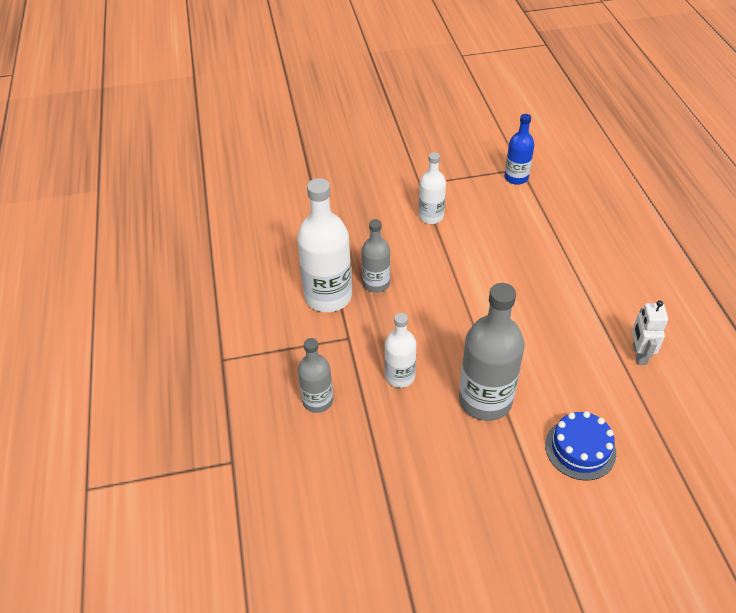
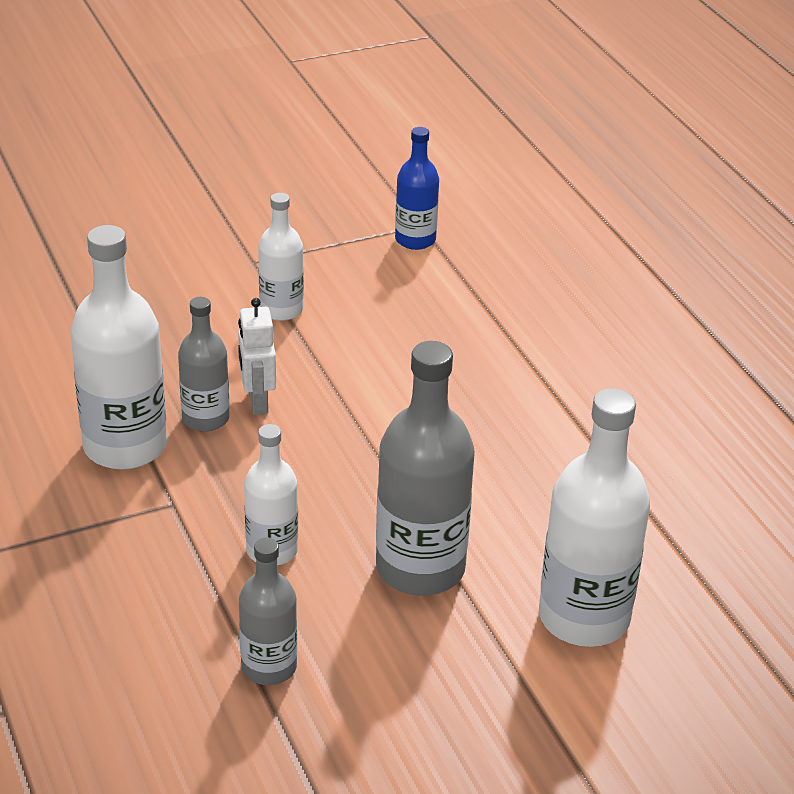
camera: 15 degrees left, 10 degrees down
grey bottle [298,338,333,413] -> grey bottle moved to [239,537,297,685]
blue cake [545,411,616,481] -> white bottle [539,388,650,647]
white robot [632,300,668,365] -> white robot moved to [238,298,276,415]

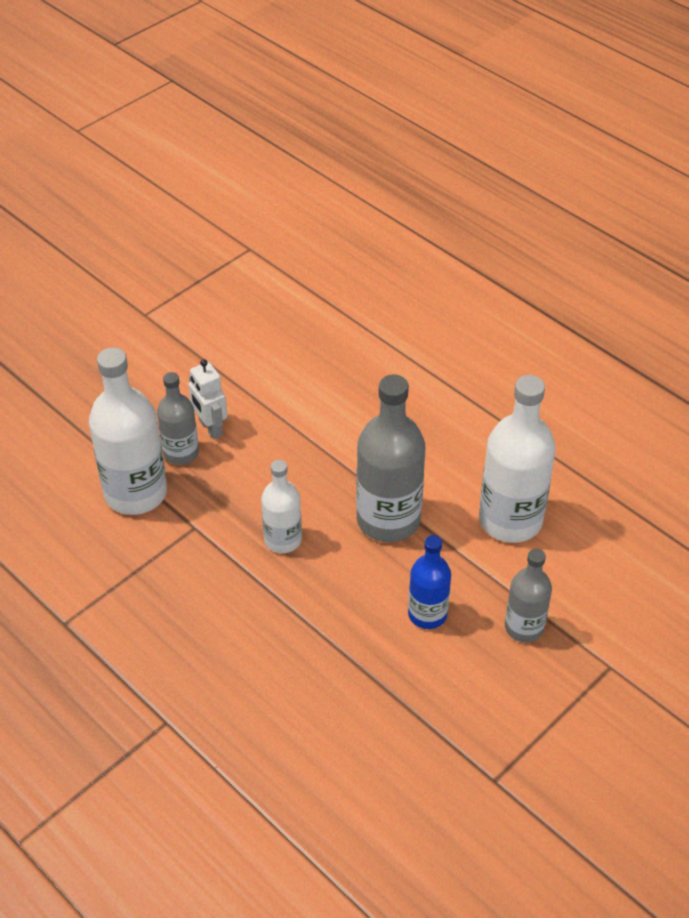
camera: 20 degrees left, 10 degrees up
grey bottle [239,537,297,685] -> grey bottle moved to [505,549,552,643]
white bottle [258,193,304,321] -> none
blue bottle [395,127,439,250] -> blue bottle moved to [408,535,451,629]

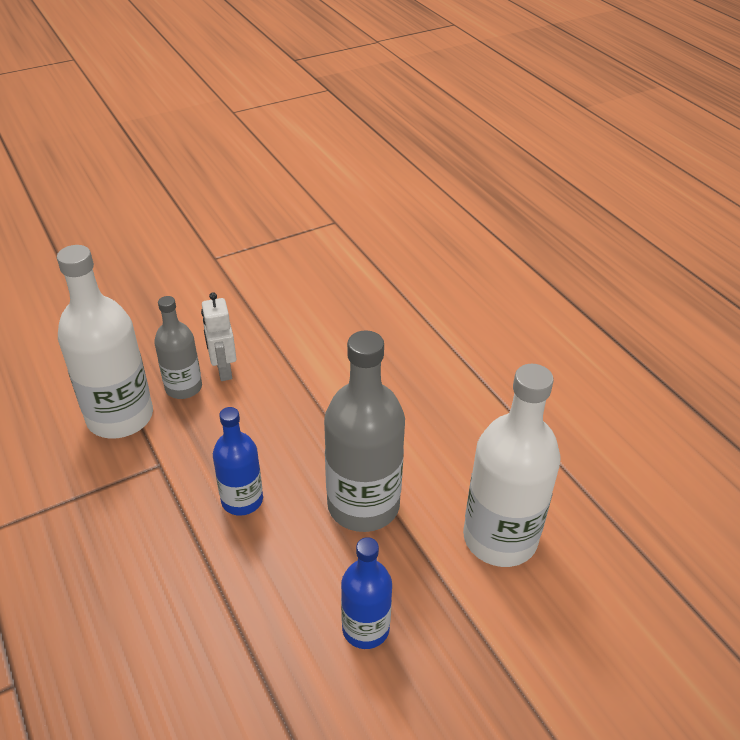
camera: 15 degrees right, 5 degrees down
white bottle [261,460,302,553] -> blue bottle [213,407,263,516]
grey bottle [505,549,552,643] -> none

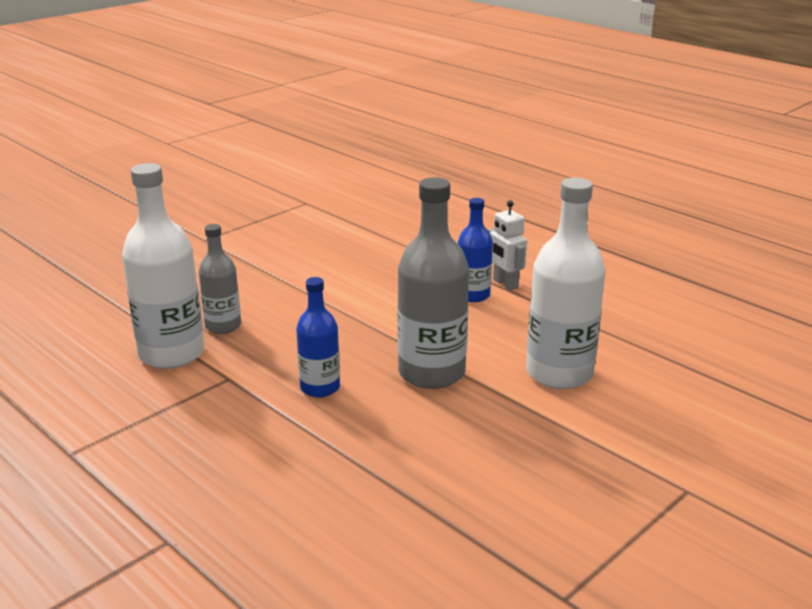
camera: 15 degrees left, 15 degrees down
white robot [201,292,237,381] -> white robot moved to [488,200,527,291]
blue bottle [341,537,392,649] -> blue bottle moved to [458,198,493,302]

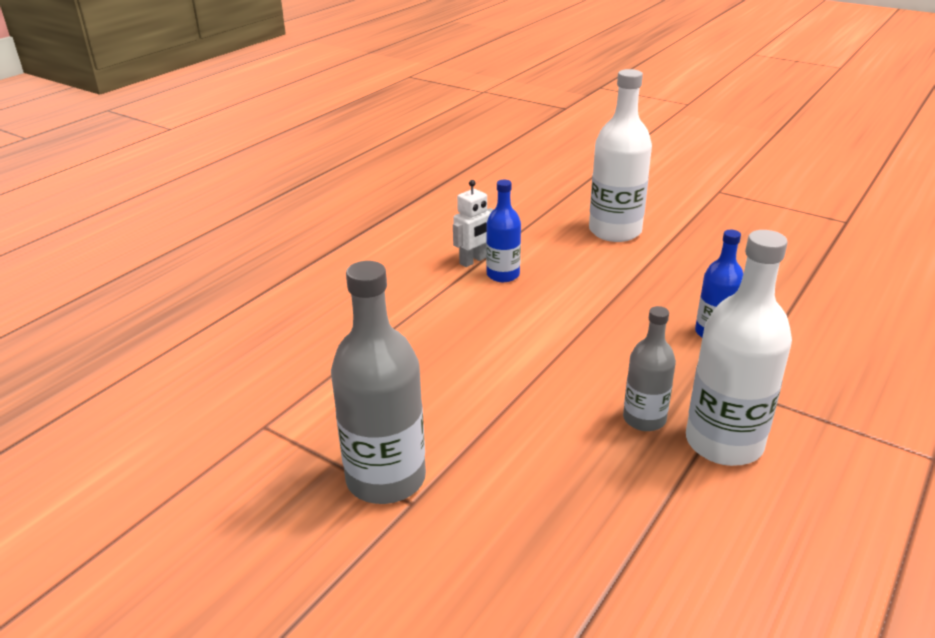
camera: 100 degrees left, 5 degrees up
grey bottle [398,177,469,389] -> grey bottle moved to [331,261,426,504]

